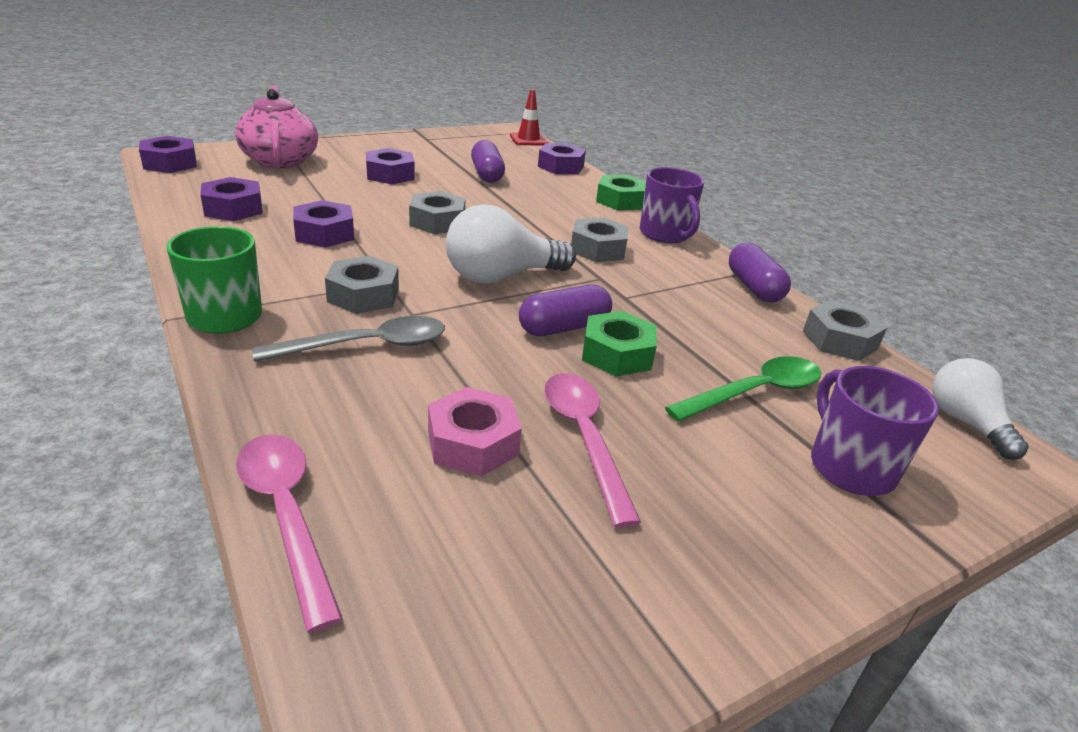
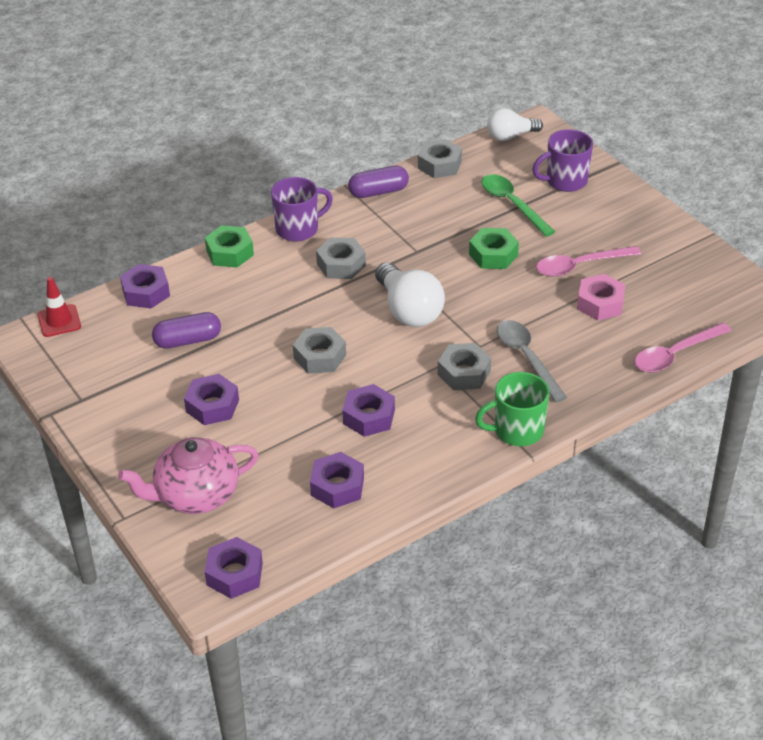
camera: 90 degrees left, 10 degrees up
purple capsule [519,285,612,336] -> none

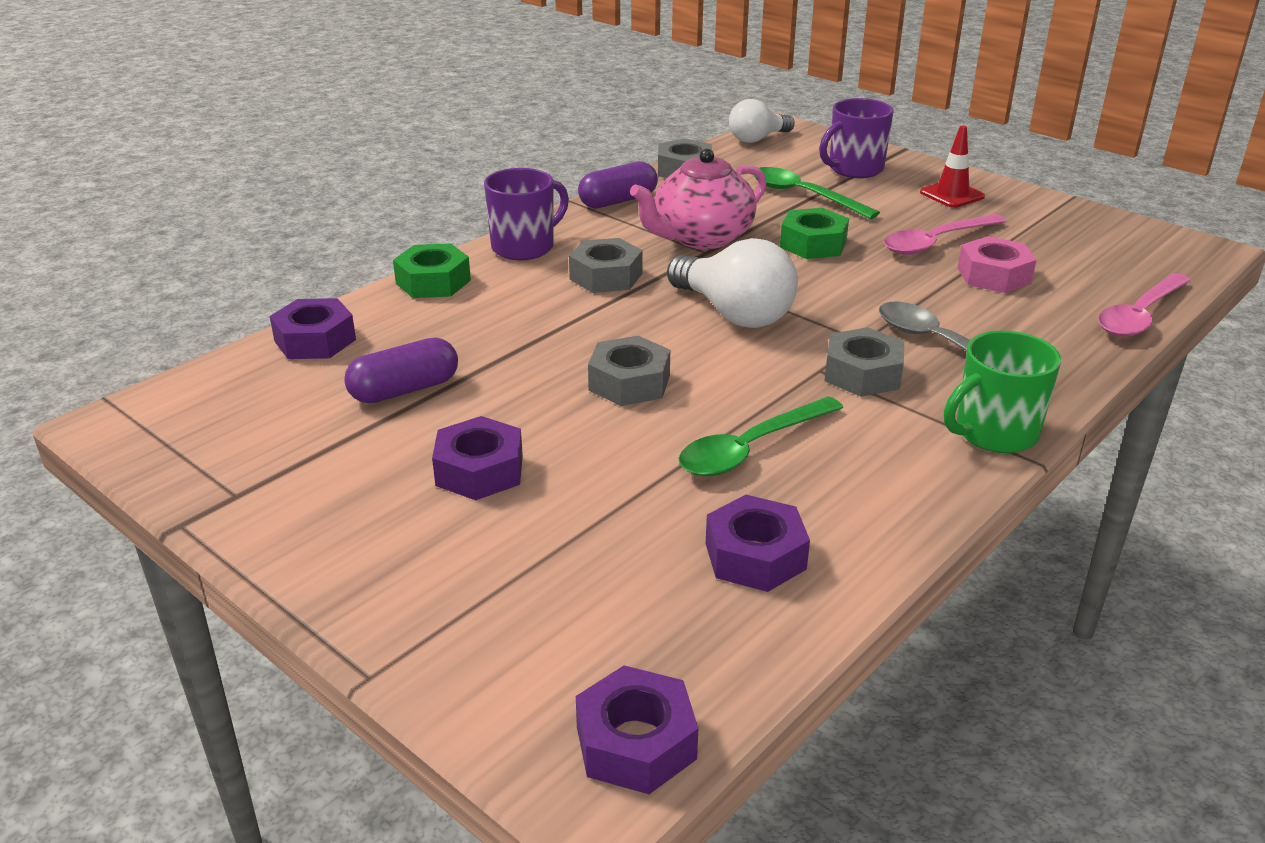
camera: 15 degrees left, 10 degrees down
red traffic cone [38,277,81,337] -> red traffic cone moved to [920,126,985,208]
pink teapot [118,437,258,514] -> pink teapot moved to [630,149,767,249]
purple nut [342,384,395,437] -> green spoon [678,397,843,476]

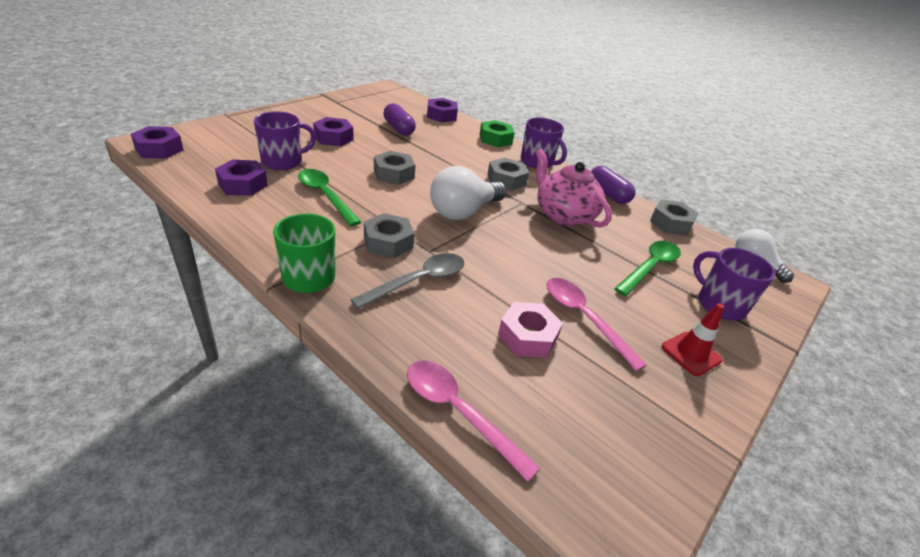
camera: 85 degrees right, 5 degrees up
green nut [780,208,849,259] -> none
none -> purple mug [254,111,316,170]

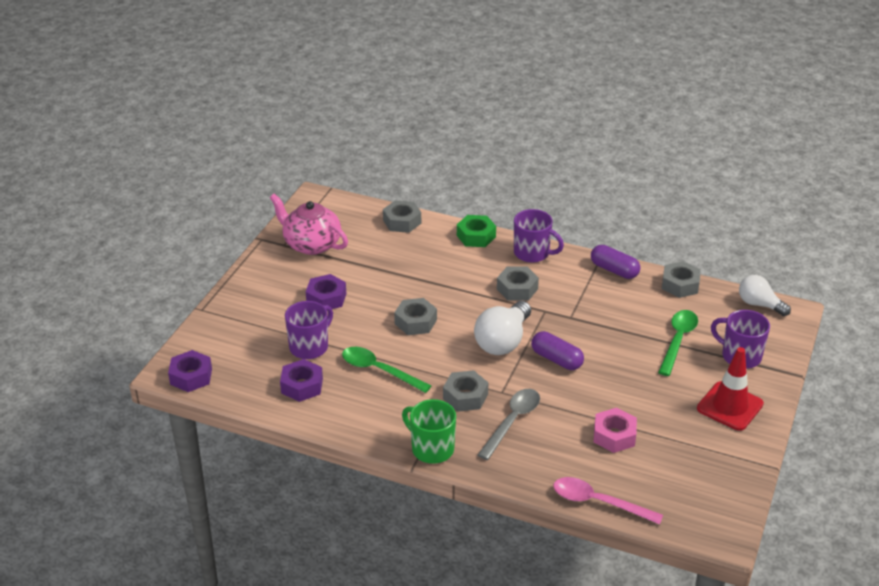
camera: 15 degrees left, 0 degrees up
purple capsule [383,103,416,136] -> purple capsule moved to [531,331,584,370]
purple nut [427,98,458,123] -> grey nut [383,200,421,233]
pink teapot [536,149,612,228] -> pink teapot moved to [270,194,348,255]
pink spoon [547,278,647,371] -> none
red traffic cone [662,303,724,376] -> red traffic cone [697,347,764,431], size x1.51

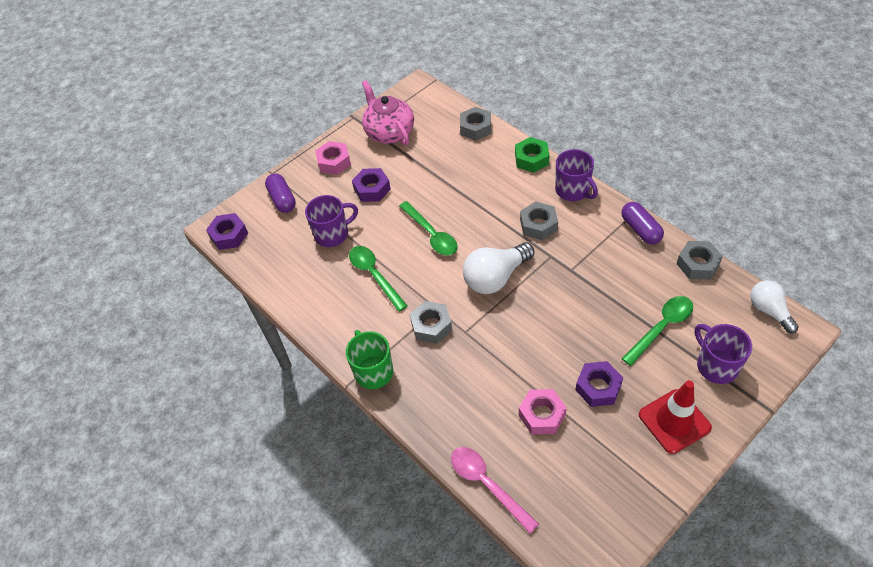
camera: 30 degrees right, 15 degrees up
purple nut [280,359,323,402] -> purple nut moved to [575,361,623,407]
grey nut [394,298,437,335] -> green spoon [399,201,458,255]
grey spoon [478,389,540,460] -> none
purple capsule [531,331,584,370] -> purple capsule moved to [265,173,296,213]
none -> pink nut [315,141,351,175]

